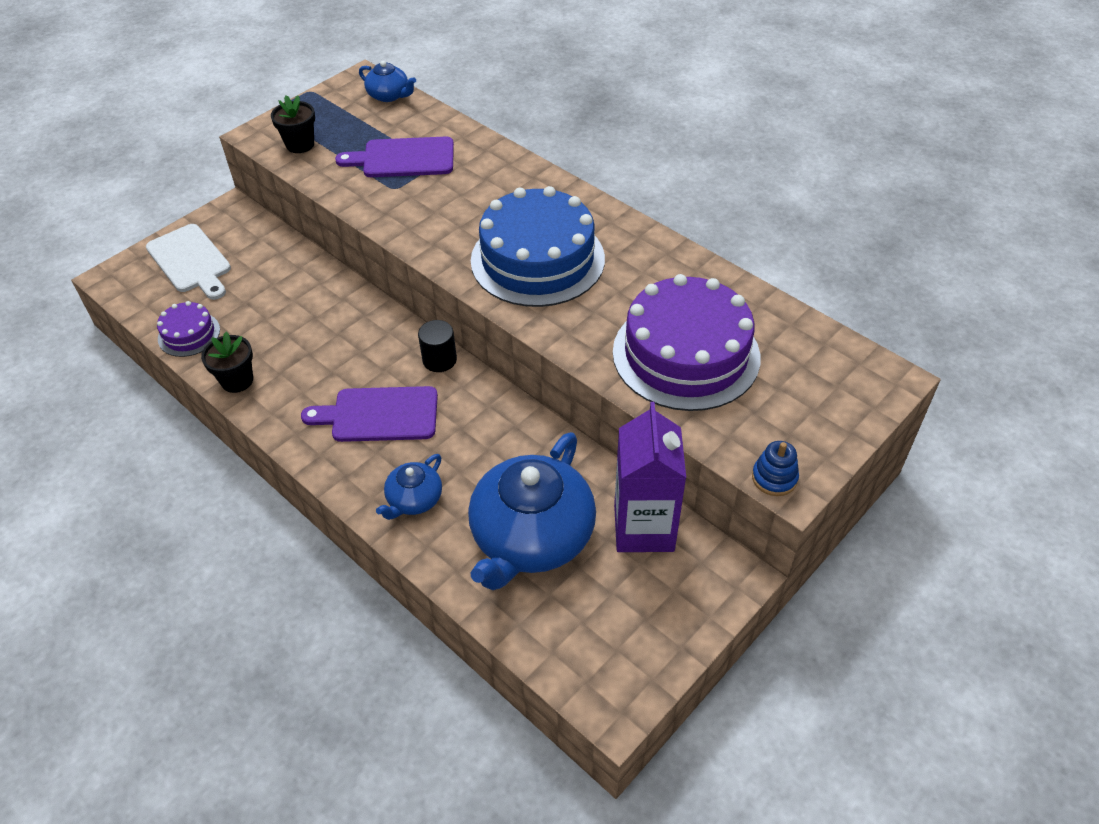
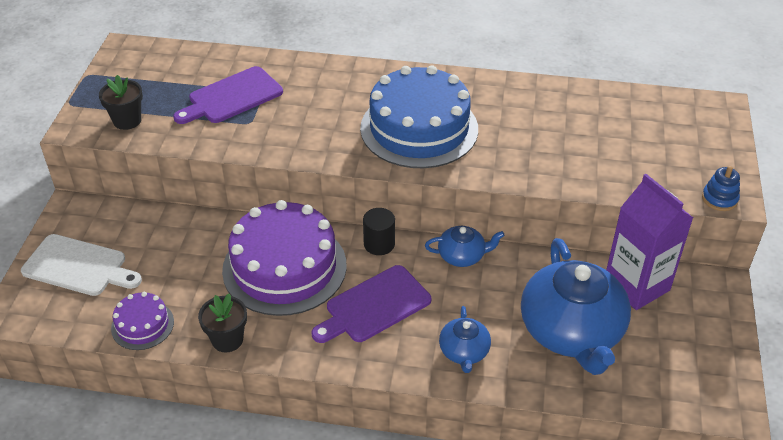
camera: 35 degrees left, 5 degrees down
blue teapot [359,61,416,102] -> blue teapot moved to [425,226,505,267]
purple cake [613,274,760,411] -> purple cake moved to [222,200,347,316]

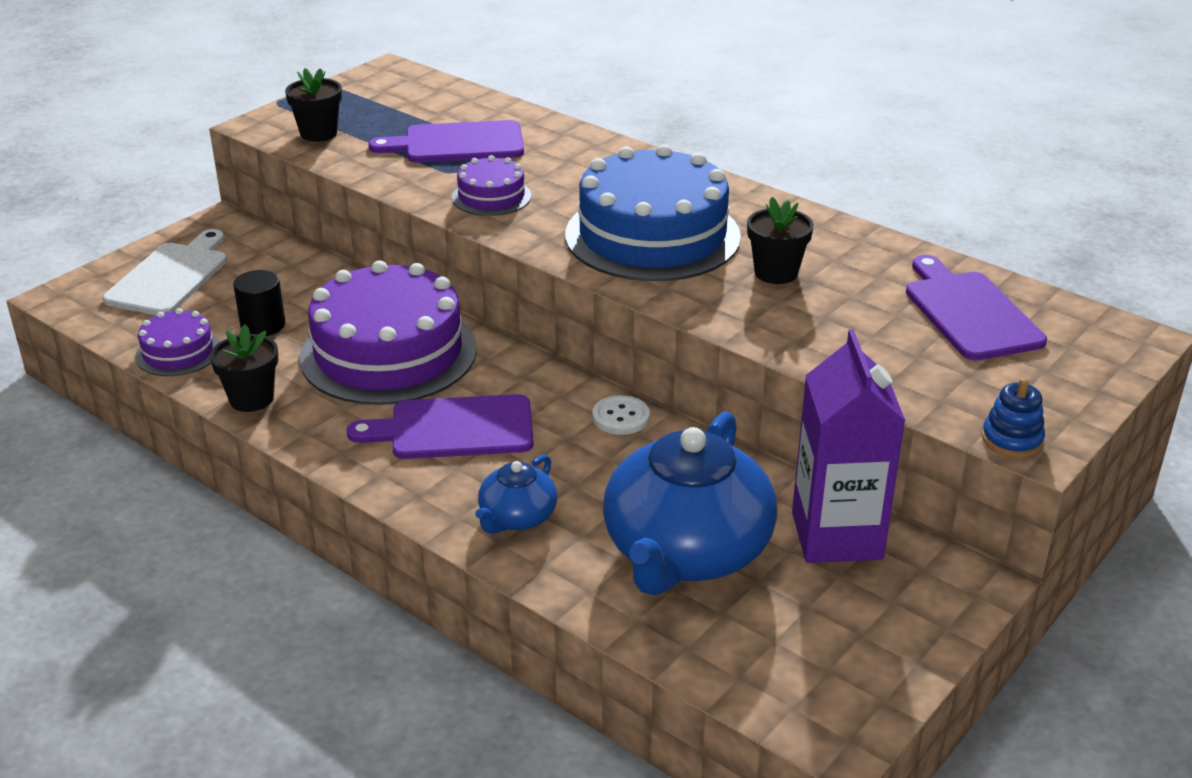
camera: 30 degrees right, 10 degrees down
white cutting board [21,234,142,296] -> white cutting board turned 120 degrees counterclockwise [103,229,227,315]
black cylinder [363,208,395,255] -> black cylinder moved to [233,270,285,336]
blue teapot [425,226,505,267] -> white button [592,395,650,435]
none -> purple cake [452,155,531,216]
none -> black flower pot [747,197,814,284]
none -> purple cutting board [906,255,1047,360]

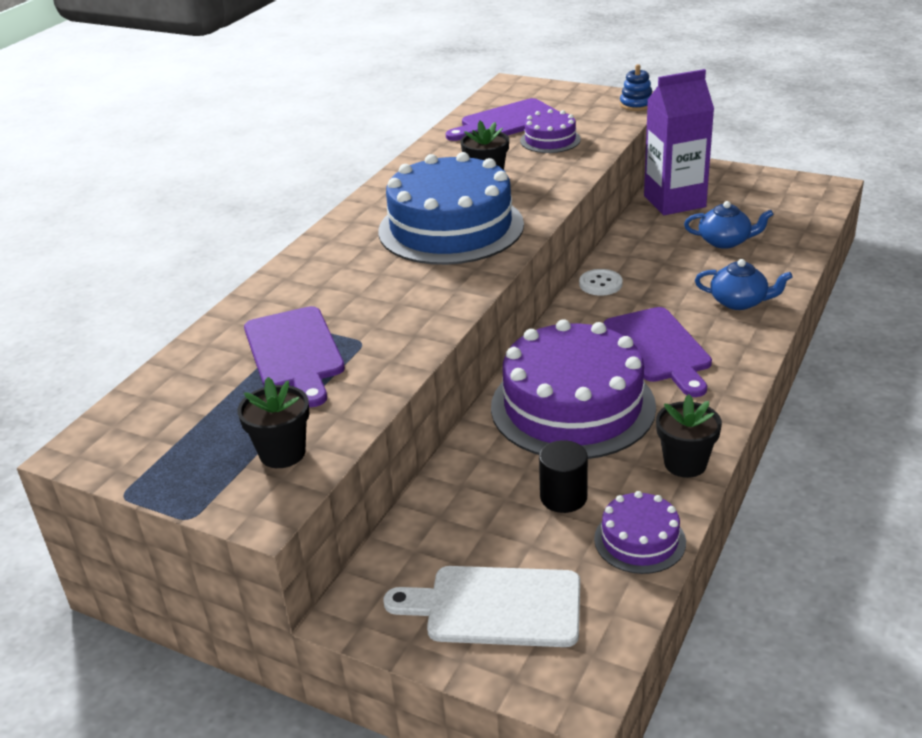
camera: 100 degrees left, 0 degrees up
purple cake [452,155,531,216] -> purple cake moved to [520,109,581,153]
blue teapot [603,411,777,595] -> blue teapot [684,201,774,249], size x0.47

